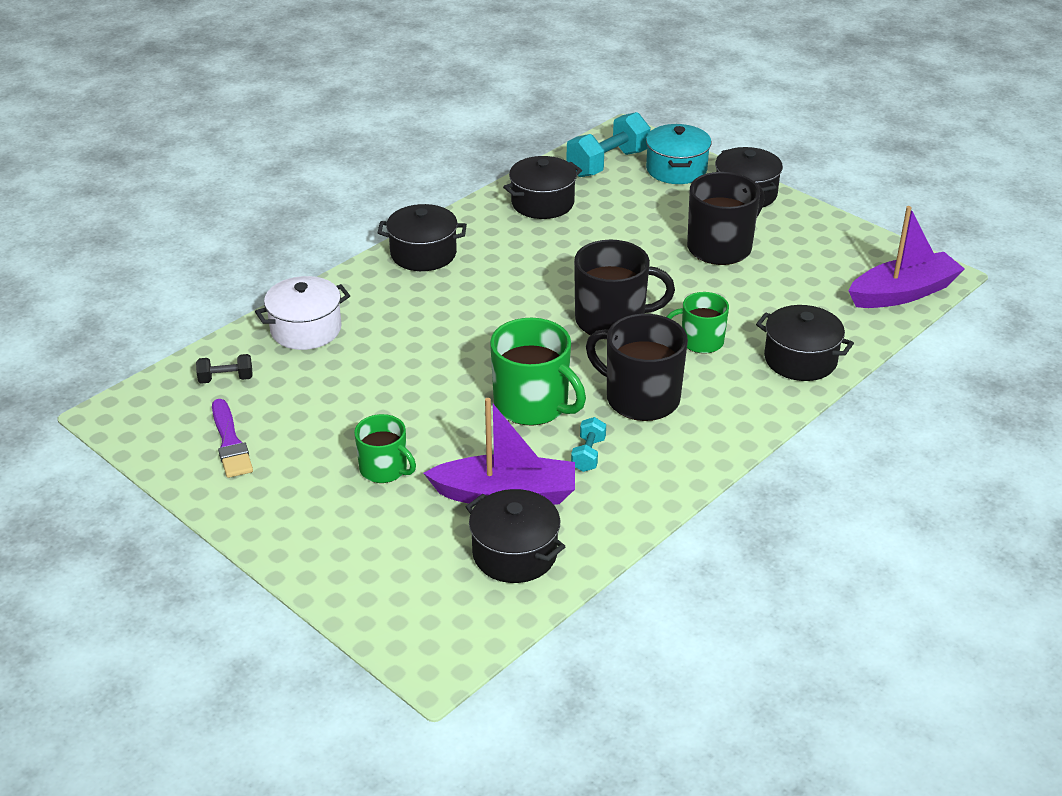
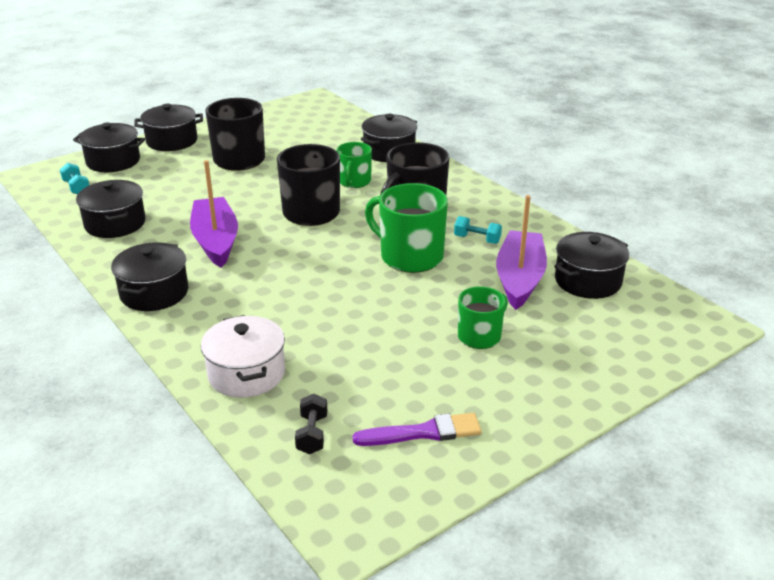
camera: 80 degrees left, 5 degrees down
green mug [490,318,586,425] -> green mug turned 105 degrees counterclockwise [365,183,448,273]
turquoise dumbbell [566,112,651,177] -> turquoise dumbbell [60,163,89,194], size x0.51
turquoise pot [646,124,711,184] -> black pot [73,123,145,172]
purple boat [849,206,965,308] -> purple boat moved to [190,160,238,268]

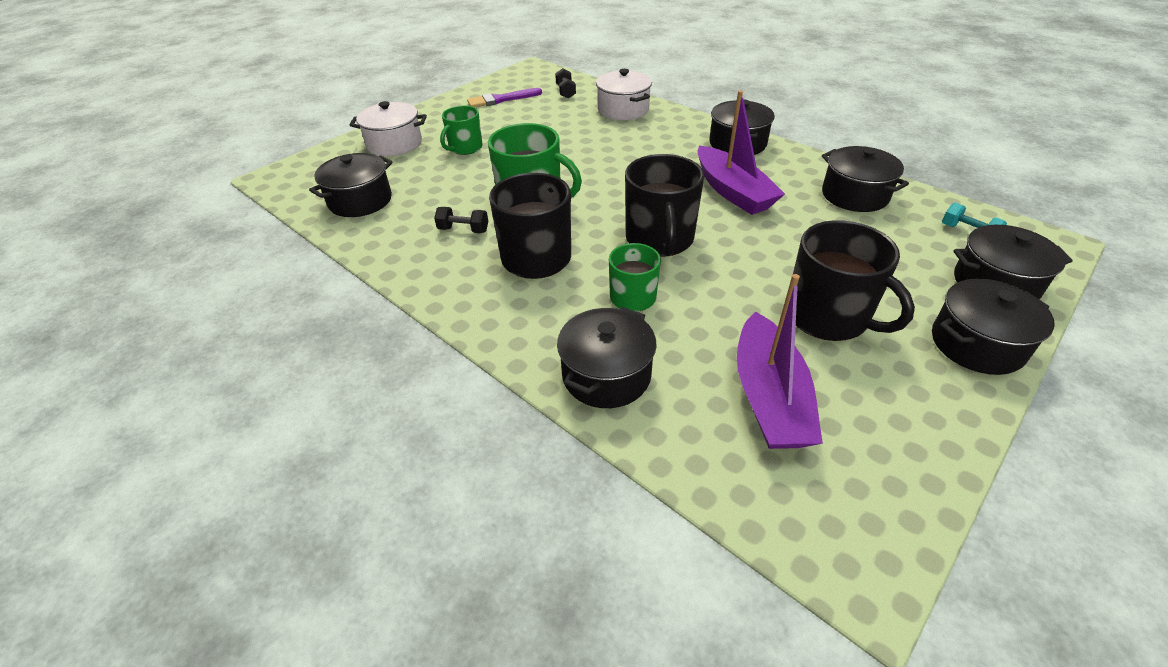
camera: 170 degrees right, 10 degrees up
turquoise dumbbell [454,216,502,244] -> black dumbbell [434,207,488,233]
purple boat [496,195,547,310] -> purple boat moved to [737,274,823,449]
none -> white pot [350,101,427,156]

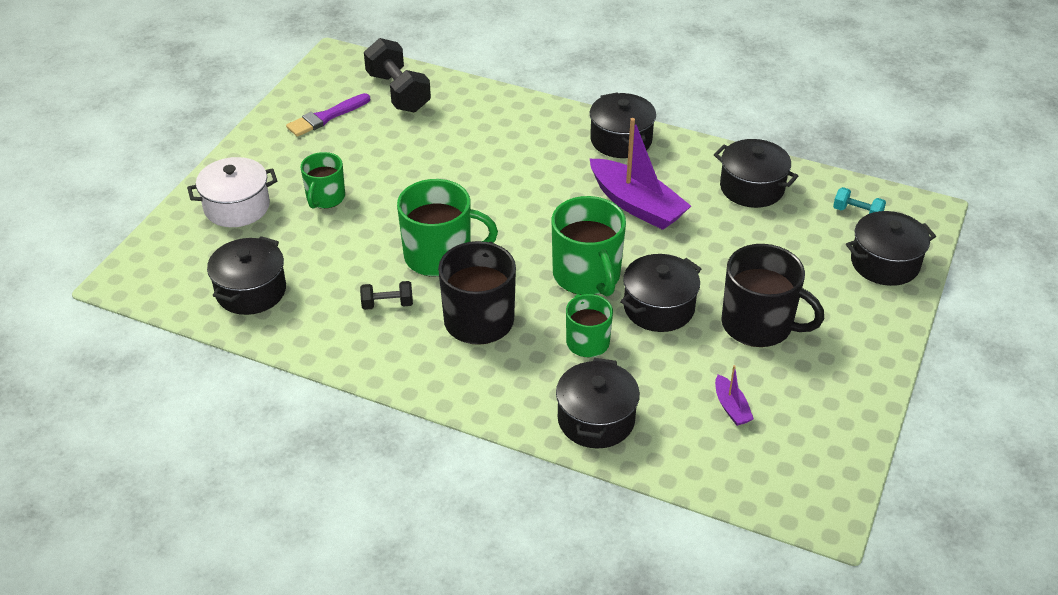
camera: 20 degrees left, 0 degrees up
black dumbbell [555,68,576,99] -> black dumbbell [364,38,431,113], size x1.96
white pot [596,69,652,120] -> none
black mug [625,154,704,257] -> green mug [551,196,626,296]
purple boat [737,274,823,449] -> purple boat [715,365,754,426], size x0.46
black pot [932,279,1054,375] -> black pot moved to [620,254,701,332]

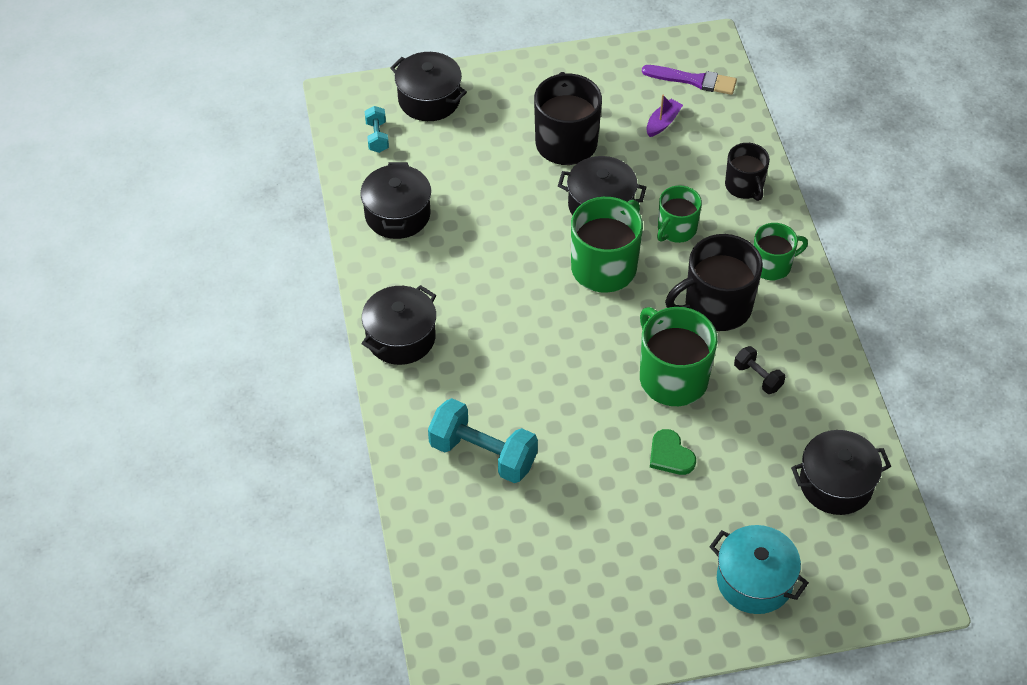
camera: 125 degrees left, 10 degrees up
white pot [187,157,277,227] -> turquoise pot [709,525,809,614]
purple brush [286,93,370,137] -> purple brush moved to [642,65,737,95]
green mug [300,152,345,209] -> green mug moved to [754,223,808,280]
black dumbbell [364,38,431,113] -> none
black pot [556,358,640,449] -> black mug [725,143,770,201]
purple boat [590,118,691,230] -> none
none -> turquoise dumbbell [428,398,538,483]
none -> green heart [650,429,696,475]

